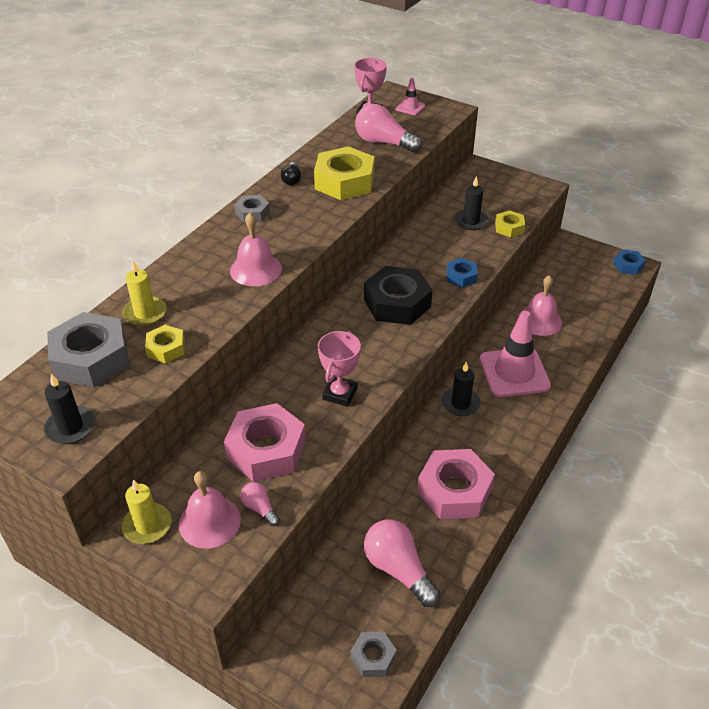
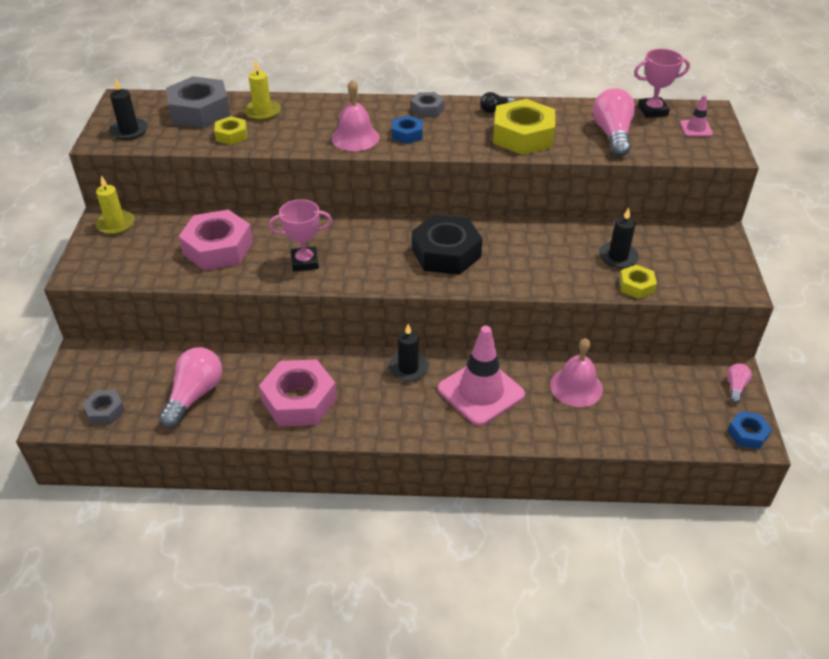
camera: 60 degrees right, 0 degrees up
pink bell [179,471,241,549] -> none
pink light bulb [241,482,280,526] -> pink light bulb moved to [727,363,752,404]
blue nut [446,258,478,288] -> blue nut moved to [392,115,423,144]

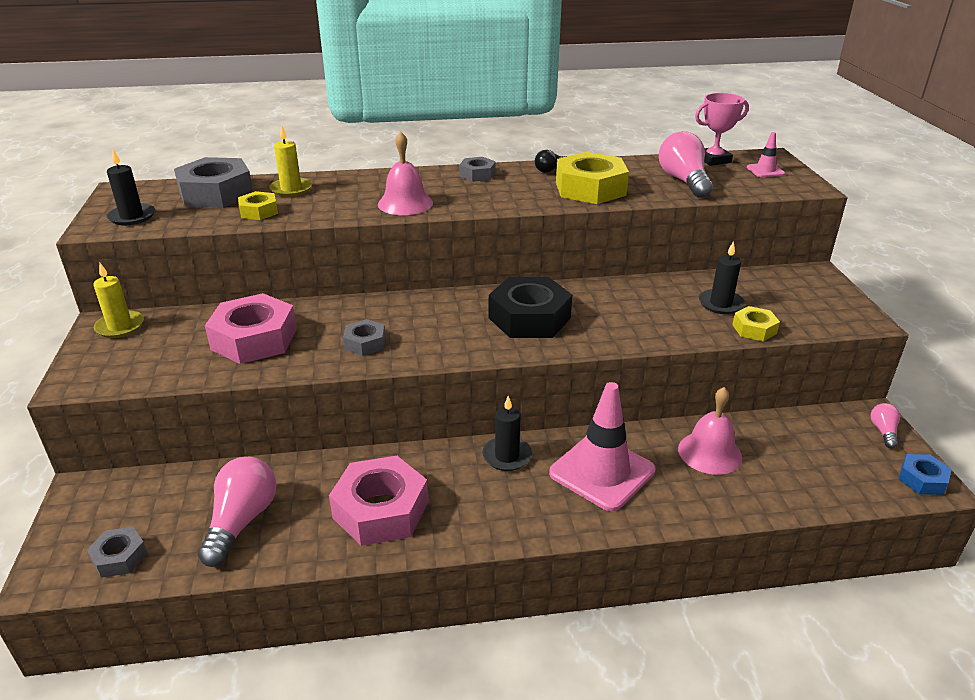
camera: 10 degrees left, 10 degrees down
pink trophy [269,199,332,271] -> grey nut [343,319,386,356]
blue nut [392,115,423,144] -> none

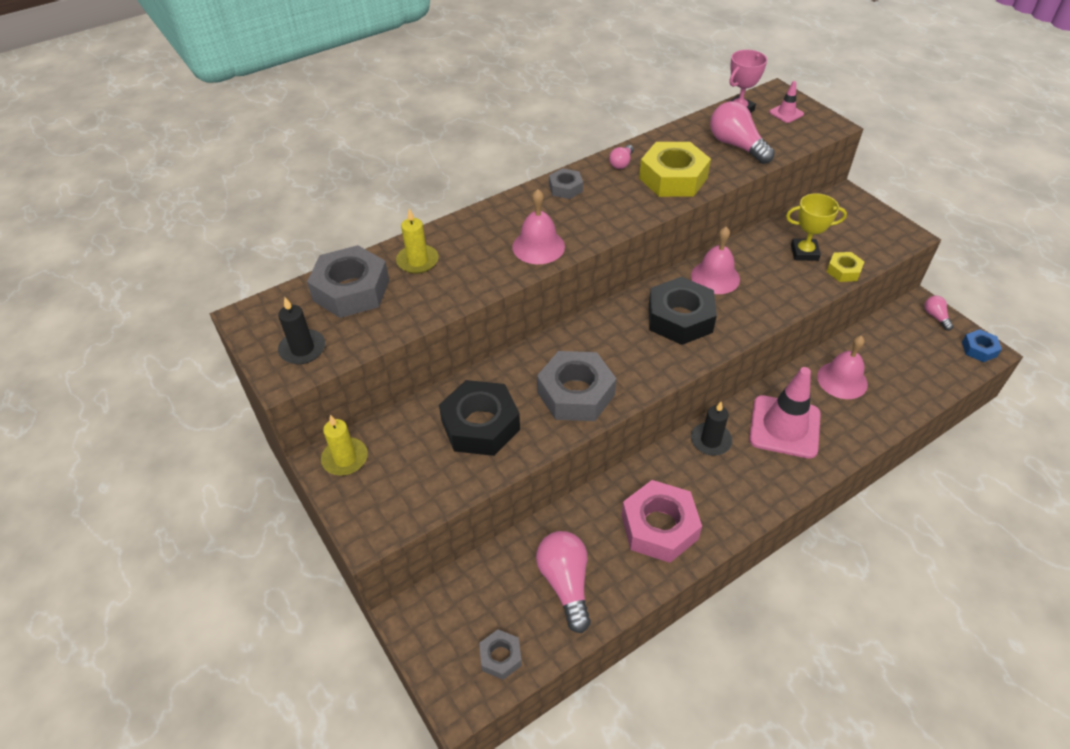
camera: 25 degrees left, 15 degrees up
pink nut [205,293,297,364] -> black nut [439,380,520,456]
yellow nut [238,191,278,220] -> none
grey nut [343,319,386,356] -> grey nut [537,351,616,421], size x1.94
black light bulb [535,150,567,173] -> pink light bulb [609,145,634,169]
black candle [699,241,745,314] -> yellow trophy [786,193,847,261]
none -> pink bell [691,227,740,294]

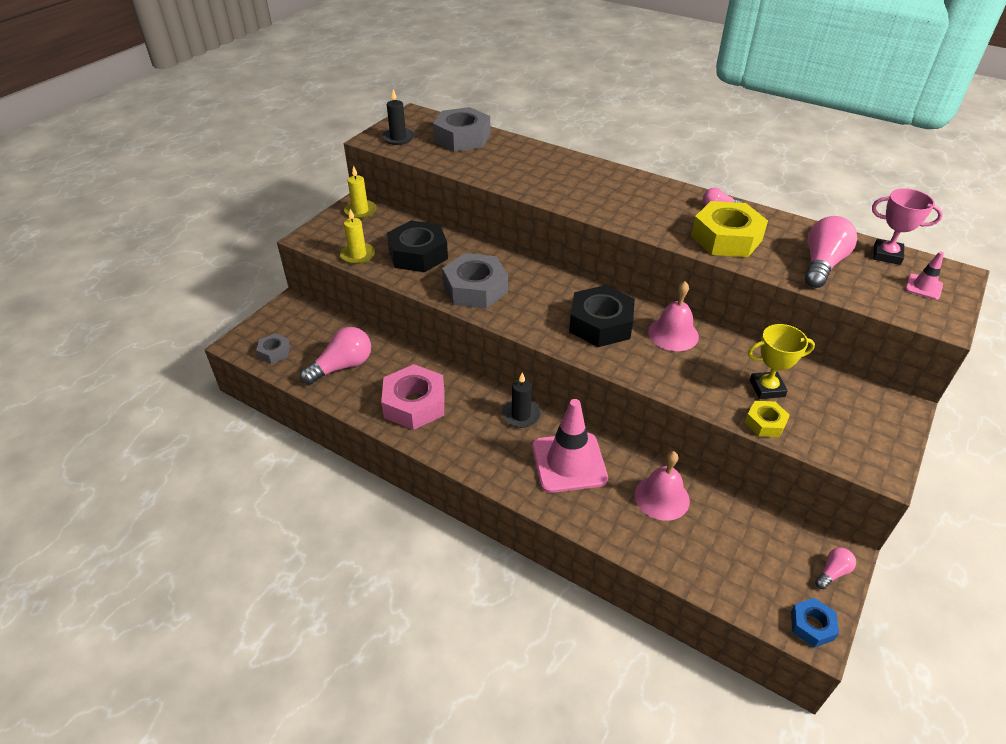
camera: 65 degrees right, 5 degrees down
yellow candle [396,209,439,274] -> yellow candle moved to [340,209,375,264]
pink bell [512,189,565,264] -> none
grey nut [549,168,583,199] -> none
yellow trophy [786,193,847,261] -> yellow trophy turned 75 degrees counterclockwise [748,324,815,399]

